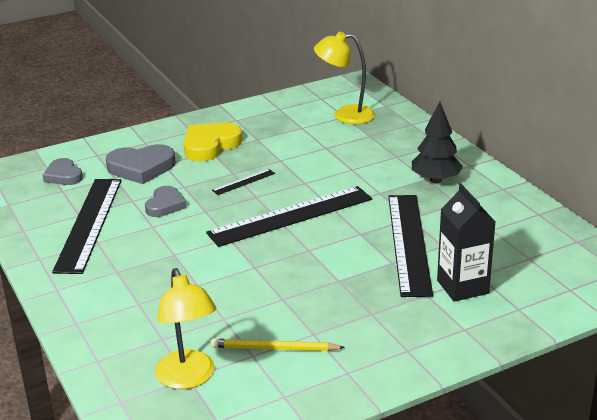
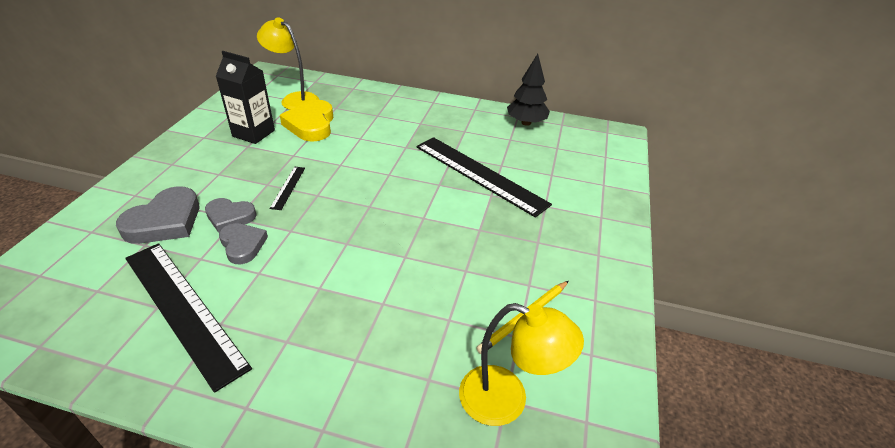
camera: 50 degrees left, 10 degrees up
grey heart [42,158,83,185] -> grey heart moved to [205,198,256,233]
yellow heart [184,123,242,162] -> yellow heart moved to [280,100,333,142]
black ruler [206,186,372,247] -> none
yellow lamp [314,32,375,124] -> yellow lamp turned 75 degrees clockwise [257,17,319,110]
black tree [412,102,463,183] -> black tree moved to [507,54,550,126]
black carton [437,184,496,302] -> black carton moved to [216,51,275,144]

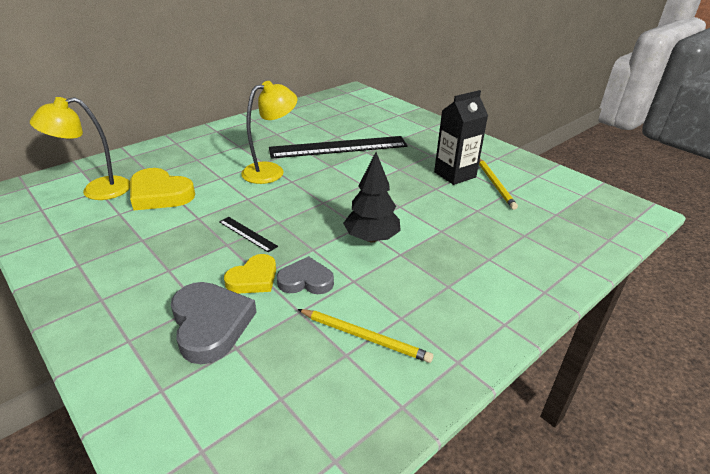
camera: 55 degrees left, 5 degrees down
black ruler [125,243,252,393] -> yellow pencil [298,309,433,363]
grey heart [205,198,256,233] -> yellow heart [224,254,276,294]
black carton [216,51,275,144] -> black carton moved to [434,90,488,185]
yellow lamp [459,303,584,426] -> yellow lamp moved to [241,81,297,184]
black tree [507,54,550,126] -> black tree moved to [343,152,401,242]

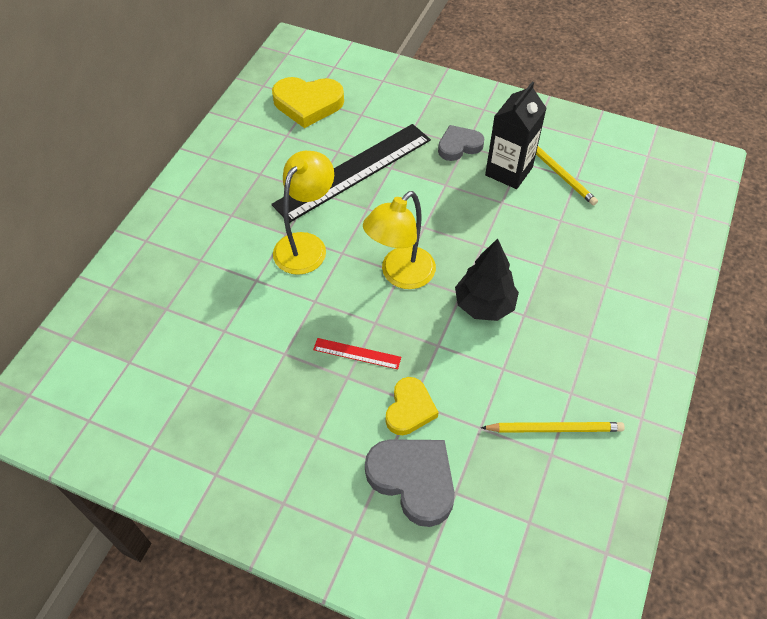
camera: 25 degrees left, 20 degrees up
yellow lamp [30,97,130,200] -> yellow lamp moved to [363,191,436,289]
yellow heart [130,168,195,210] -> yellow heart moved to [272,77,344,128]
black ruler [219,217,278,253] -> red ruler [313,338,401,370]
grey heart [277,256,334,294] -> grey heart moved to [438,125,484,161]

